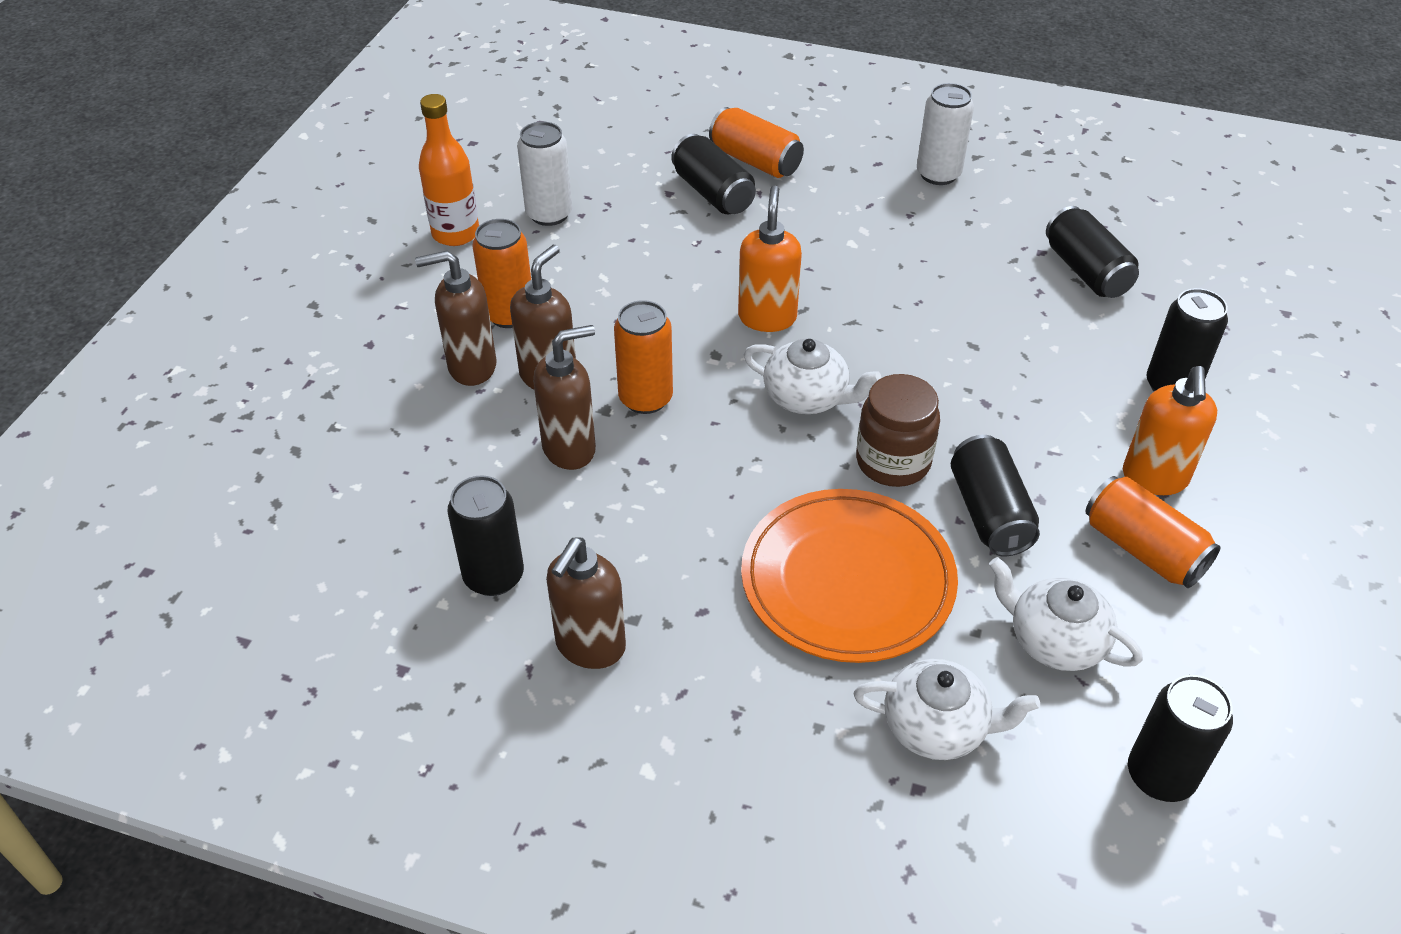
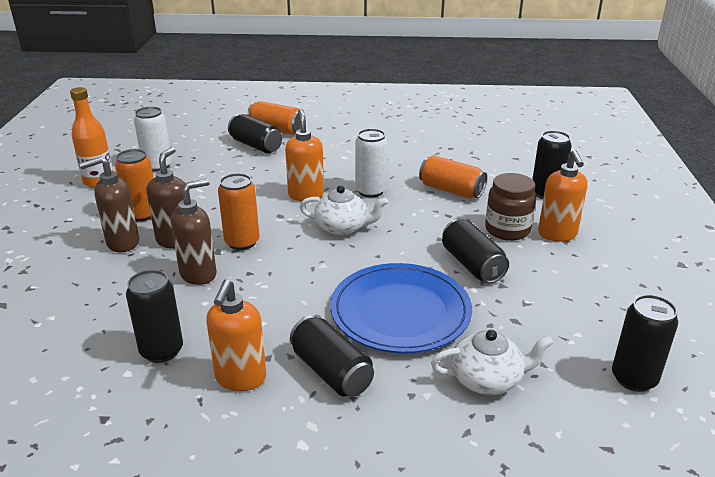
camera: 15 degrees left, 15 degrees down
brown soap dispenser [546,537,626,669] -> orange soap dispenser [206,279,266,391]
orange plate [741,489,958,663] -> blue plate [330,263,472,353]
brown jar [856,374,940,487] -> brown jar moved to [485,173,536,241]
white can [917,83,974,185] -> white can moved to [355,129,388,198]
white teapot [989,557,1143,671] -> none
black can [1046,206,1139,298] -> black can moved to [290,316,374,397]
orange can [1085,476,1220,588] -> orange can moved to [419,155,487,198]

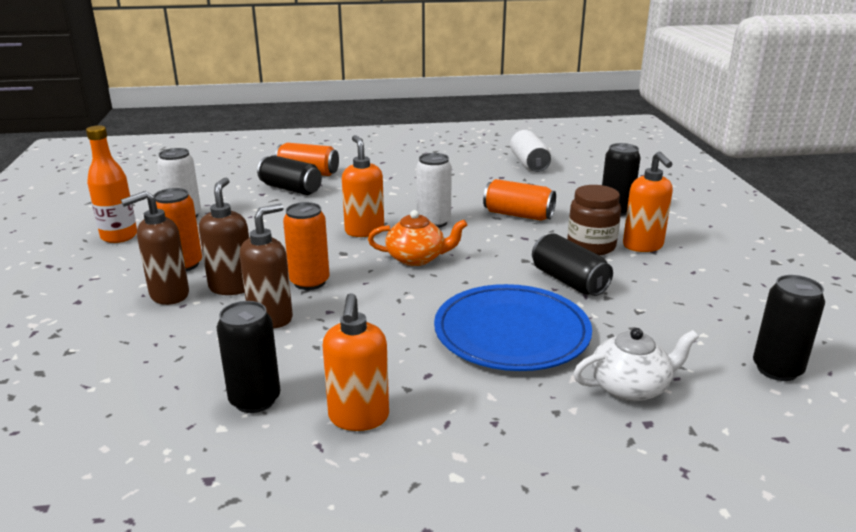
camera: 10 degrees left, 5 degrees down
black can [290,316,374,397] -> none
white teapot [300,185,388,235] -> orange teapot [368,210,467,266]
none -> white can [510,130,551,172]

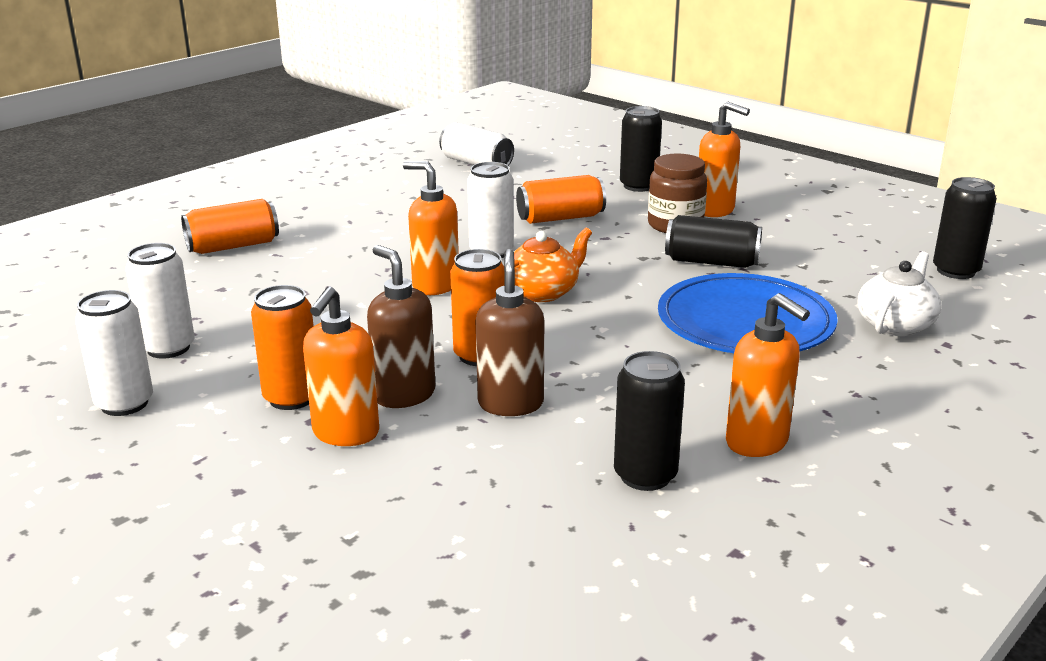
camera: 40 degrees left, 0 degrees up
orange bottle [86,125,137,243] -> white can [75,290,153,416]
brown soap dispenser [121,191,189,305] -> orange soap dispenser [303,286,379,446]
black can [257,155,322,195] -> none

